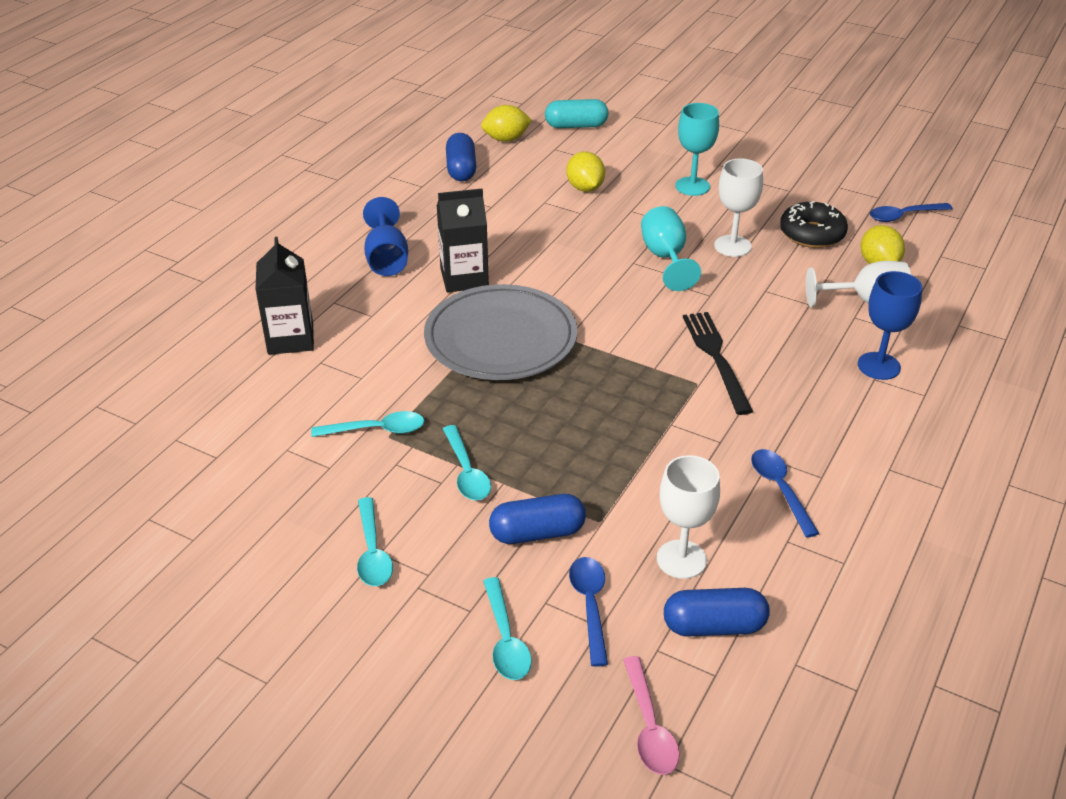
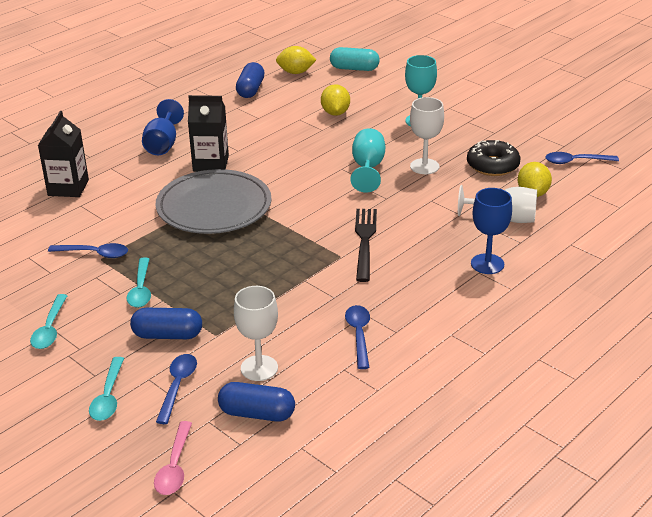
camera: 15 degrees right, 5 degrees down
turquoise spoon [311,411,424,437] -> blue spoon [48,243,128,258]

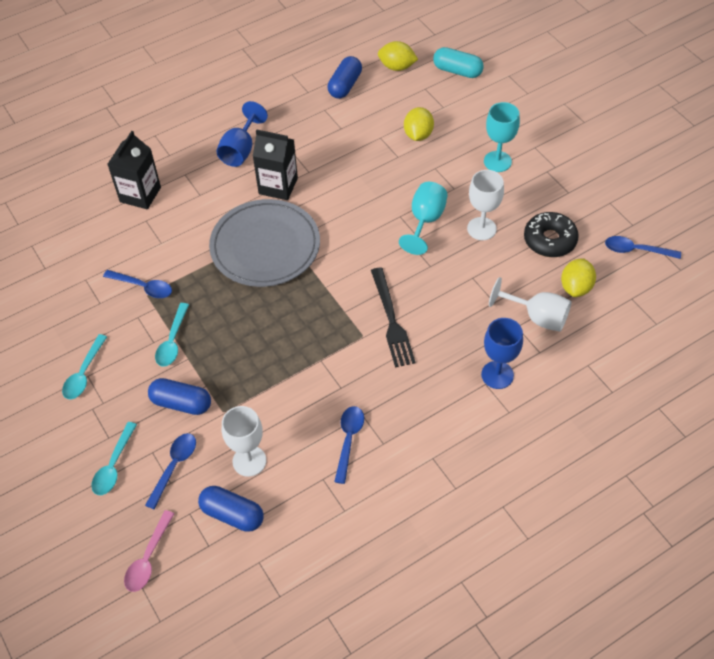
camera: 15 degrees right, 20 degrees up
black fork [355,209,377,282] -> black fork turned 150 degrees clockwise [371,268,416,367]

